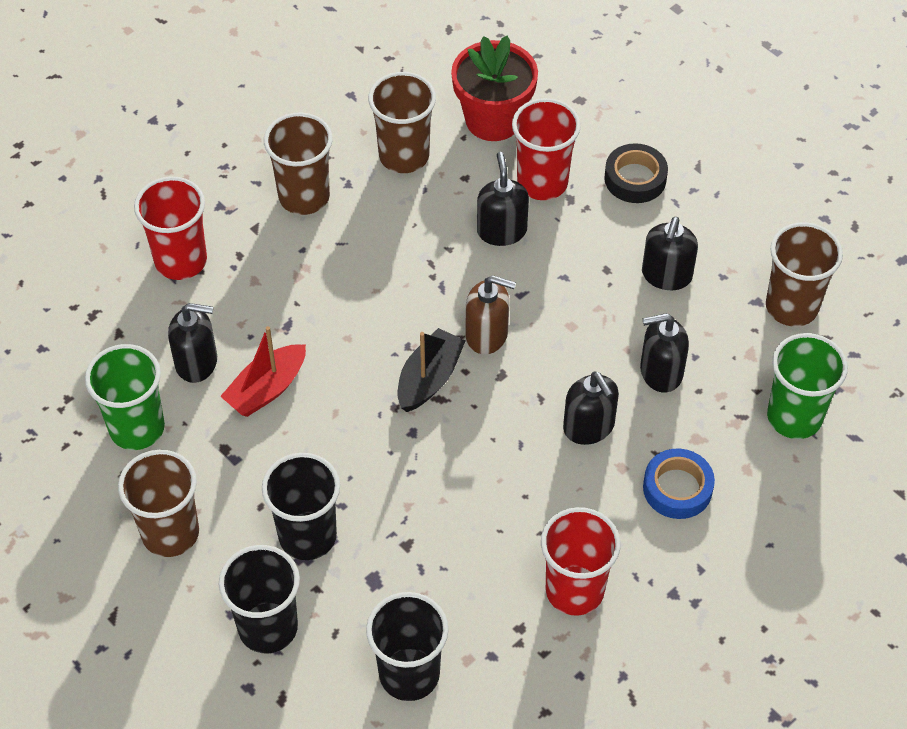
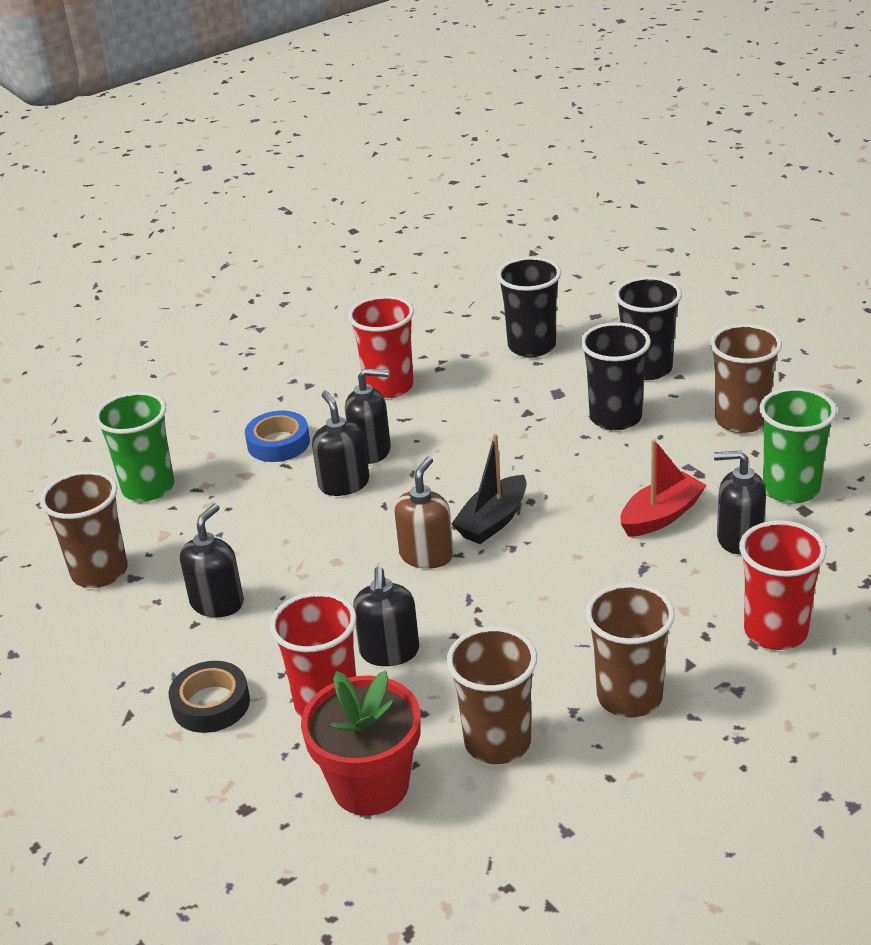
camera: 170 degrees left, 20 degrees down
brown soap dispenser [465,275,516,354] -> brown soap dispenser turned 90 degrees clockwise [394,456,454,569]
black soap dispenser [640,313,689,393] -> black soap dispenser moved to [345,368,391,464]

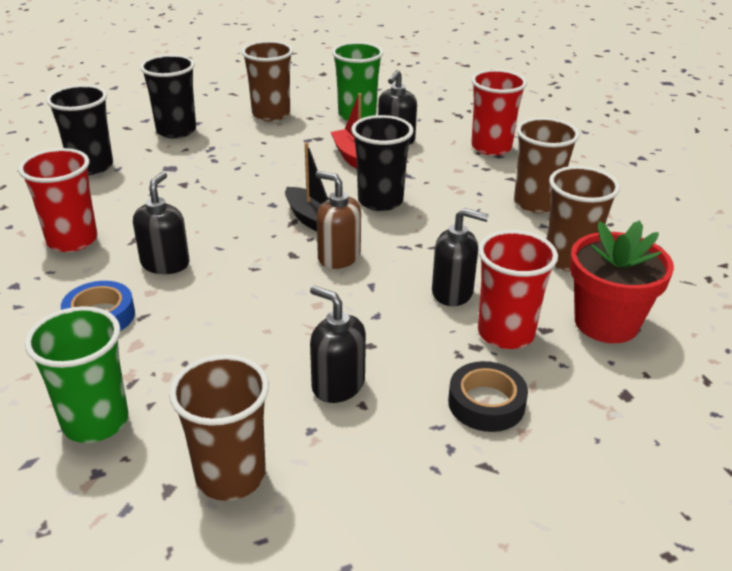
camera: 80 degrees left, 0 degrees up
black soap dispenser [312,391,369,496] -> none
black cup [581,322,651,430] -> black cup moved to [351,115,414,211]

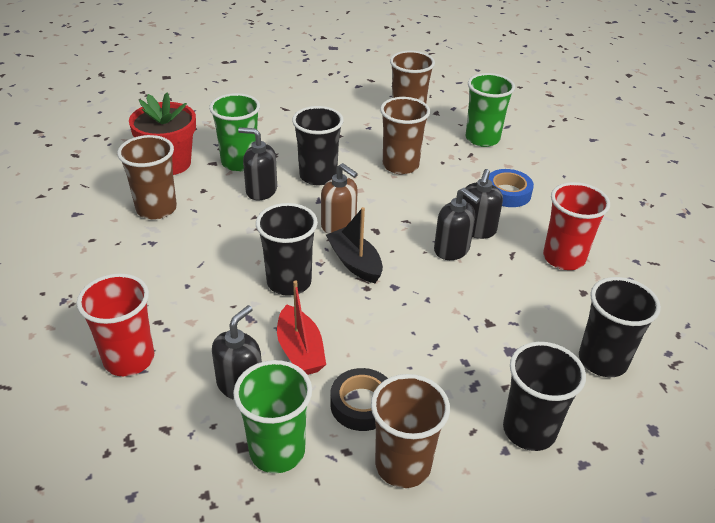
camera: 175 degrees left, 5 degrees up
black soap dispenser [310,286,366,403] -> black soap dispenser moved to [434,188,480,260]
black tape [448,361,528,432] -> black tape moved to [330,368,388,431]
red cup [478,230,558,349] -> green cup [209,93,260,172]
brown cup [514,117,580,213] -> brown cup moved to [380,97,430,174]
none -> black cup [292,106,344,185]

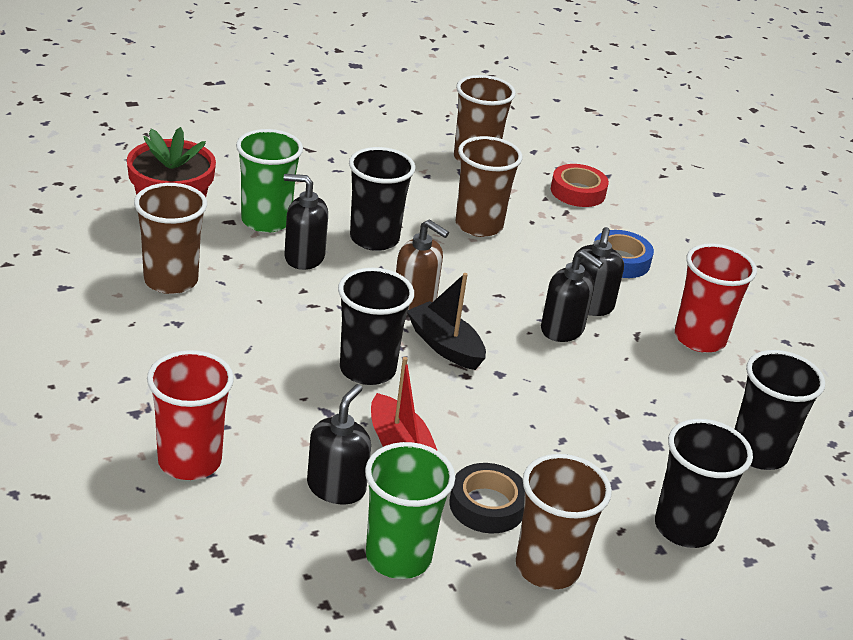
camera: 10 degrees left, 5 degrees down
green cup [466,73,515,147] -> red tape [551,164,609,207]

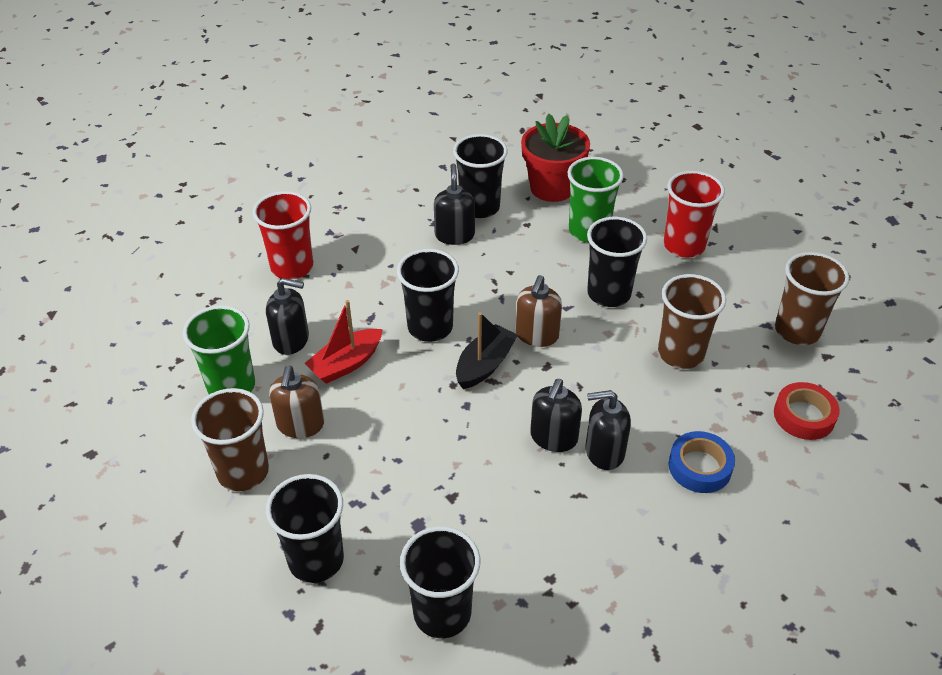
camera: 80 degrees right, 10 degrees up
brown cup [134,183,207,294] -> black cup [453,134,508,218]
black soap dispenser [284,174,328,270] -> black soap dispenser moved to [434,164,475,245]
black tape [449,463,525,533] -> brown soap dispenser [269,366,324,438]
red cup [675,243,757,353] -> red cup moved to [664,171,725,258]

